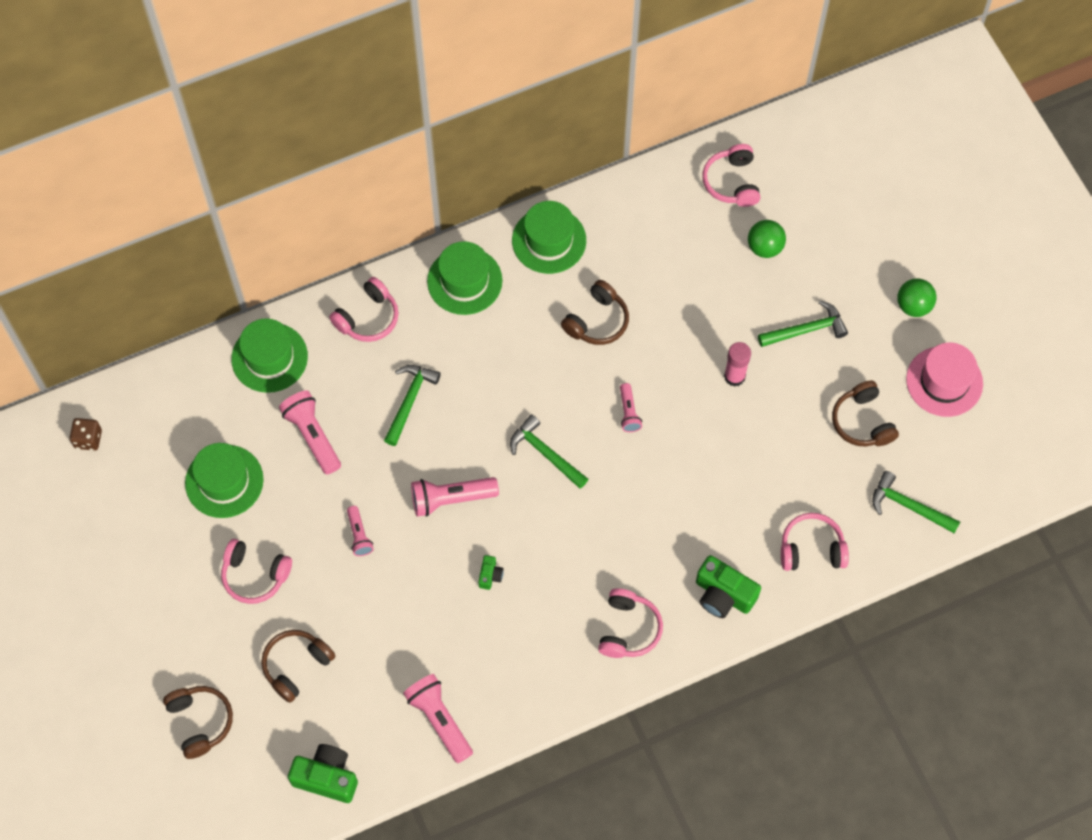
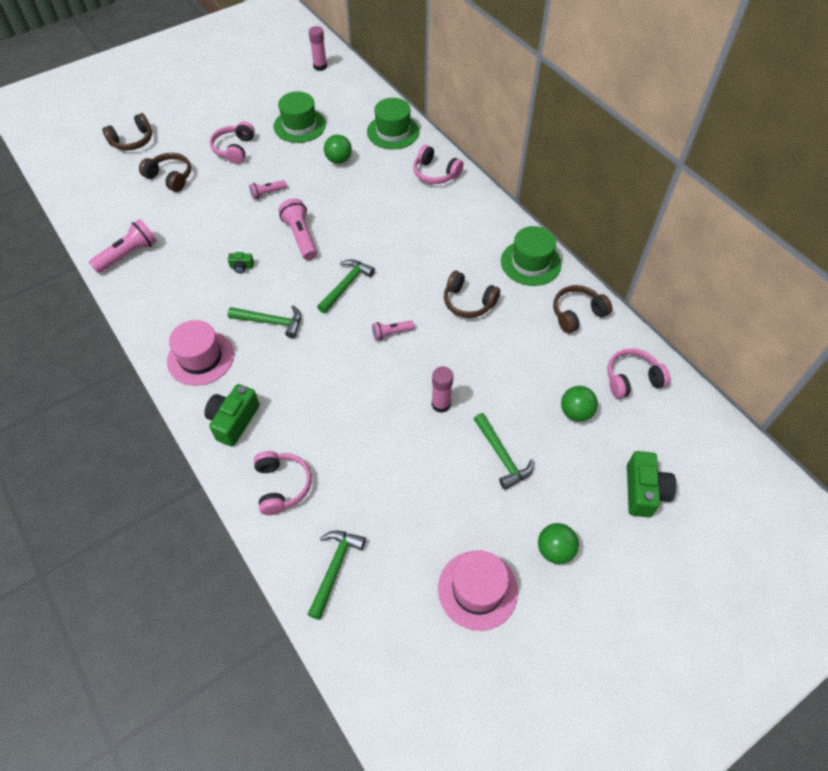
camera: 80 degrees right, 10 degrees down
brown dice [69,418,102,451] -> pink glue stick [309,26,327,71]
pink flashlight [279,391,341,475] -> green ball [324,134,352,164]
green camera [288,744,358,803] -> green camera moved to [627,451,676,517]
green hammer [384,365,441,446] -> green hammer moved to [228,305,301,338]
green hat [427,241,502,315] -> none
pink headphones [598,588,663,658] -> pink hat [167,320,234,386]
brown headphones [832,381,899,446] -> brown headphones moved to [553,285,612,333]

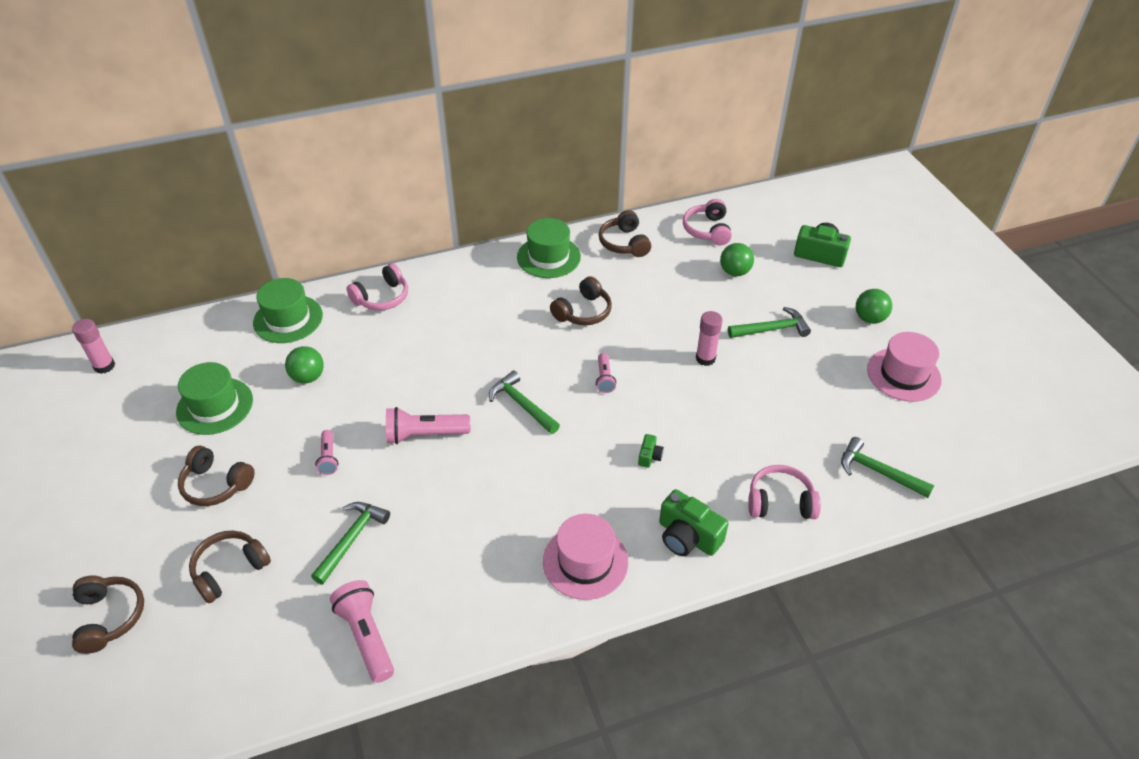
camera: 75 degrees left, 10 degrees down
pink headphones [210,122,255,164] -> brown headphones [178,446,255,506]
green camera [228,252,254,274] -> green camera moved to [638,434,664,468]
green hammer [228,305,301,338] -> green hammer moved to [311,502,390,584]

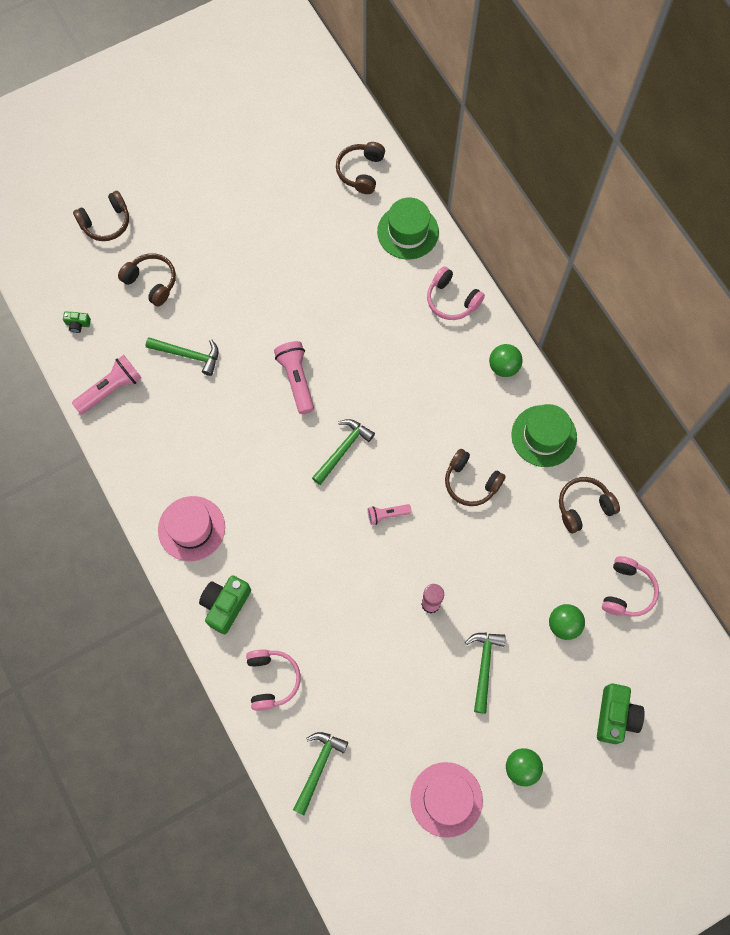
camera: 80 degrees right, 25 degrees up
pink glue stick [72,319,115,374] -> none
green hat [176,362,253,435] -> none
brown headphones [178,446,255,506] -> brown headphones moved to [336,142,385,194]
green ball [285,346,324,383] -> green ball moved to [489,344,523,377]
pink flashlight [315,430,338,475] -> none
green camera [638,434,664,468] -> green camera moved to [63,311,91,333]
pink headphones [683,199,732,246] -> pink headphones turned 120 degrees clockwise [602,556,659,617]
green hammer [728,307,811,338] -> green hammer turned 150 degrees counterclockwise [465,633,506,714]

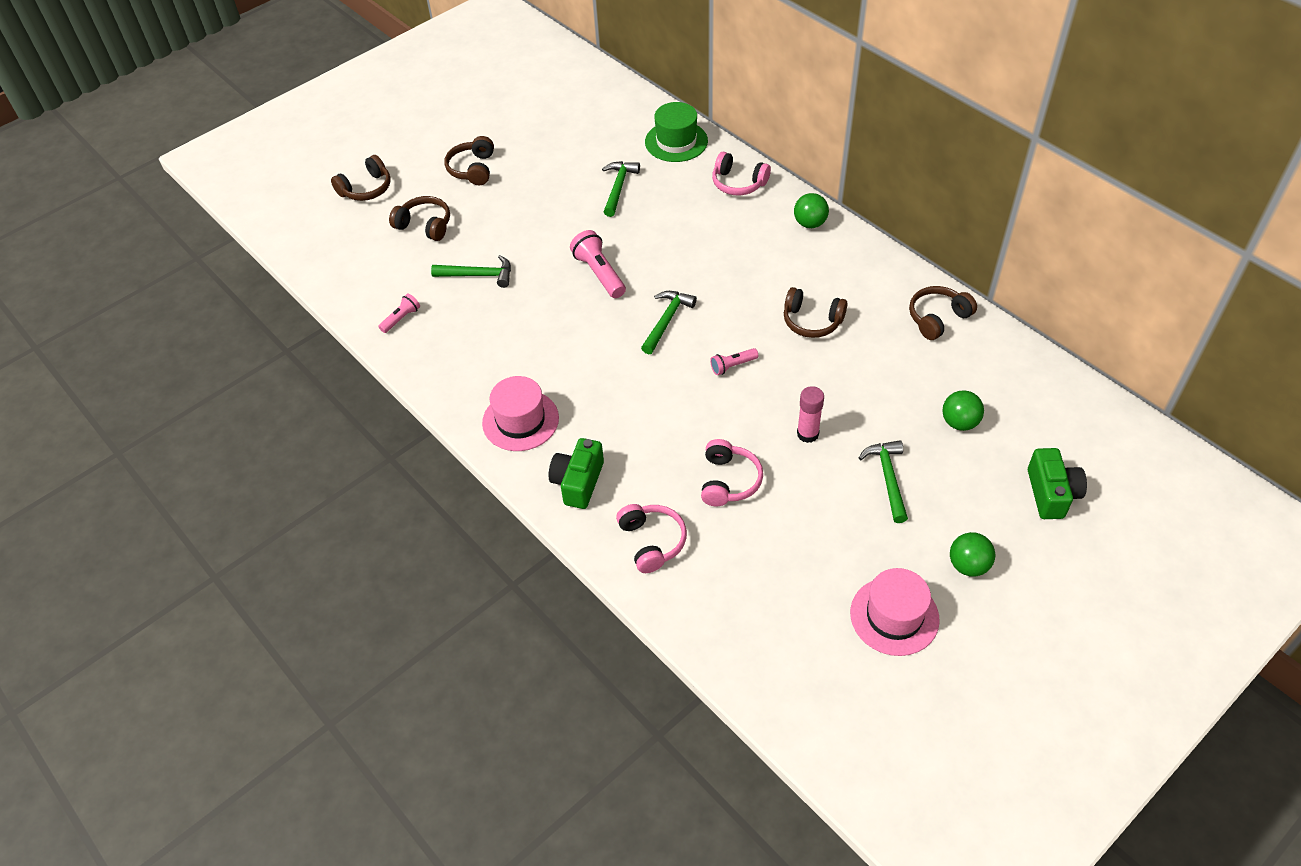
camera: 10 degrees left, 20 degrees down
green camera [63,311,91,333] -> none
pink flashlight [72,355,142,414] -> pink flashlight [378,293,420,333], size x0.58
green hammer [293,732,348,815] -> green hammer moved to [602,161,640,217]
brown headphones [336,142,385,194] -> brown headphones moved to [444,136,494,185]
green hat [511,404,577,467] -> none
pink headphones [602,556,659,617] -> pink headphones moved to [701,439,763,506]

